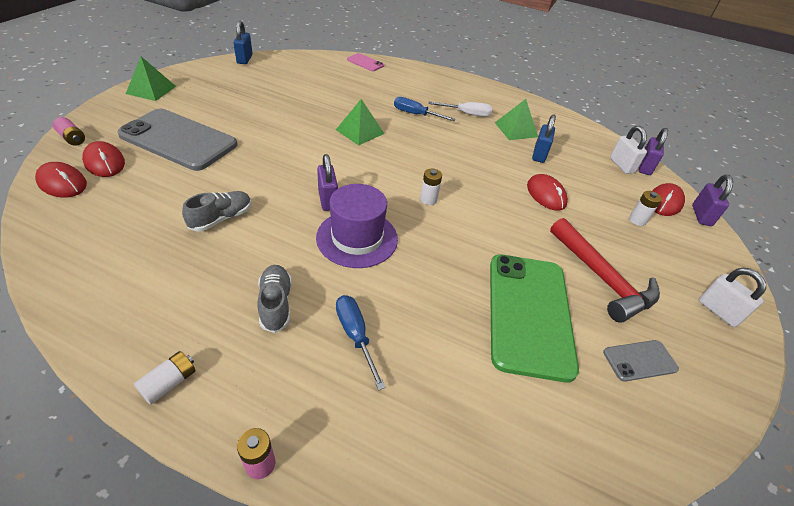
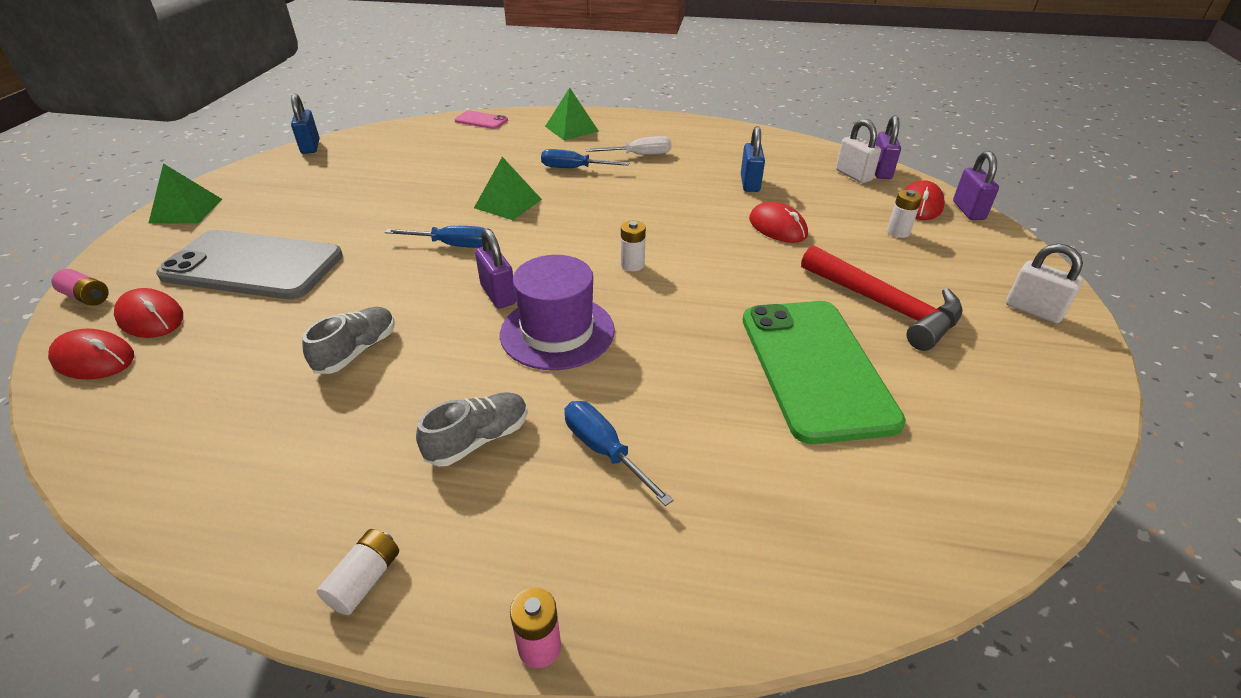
camera: 10 degrees left, 5 degrees down
grey shoe [257,265,292,333] -> grey shoe turned 75 degrees clockwise [416,392,528,466]
green pyramid [495,99,538,140] -> green pyramid moved to [545,88,599,140]
grey phone [603,340,679,382] -> none
none -> blue screwdriver [385,226,485,248]

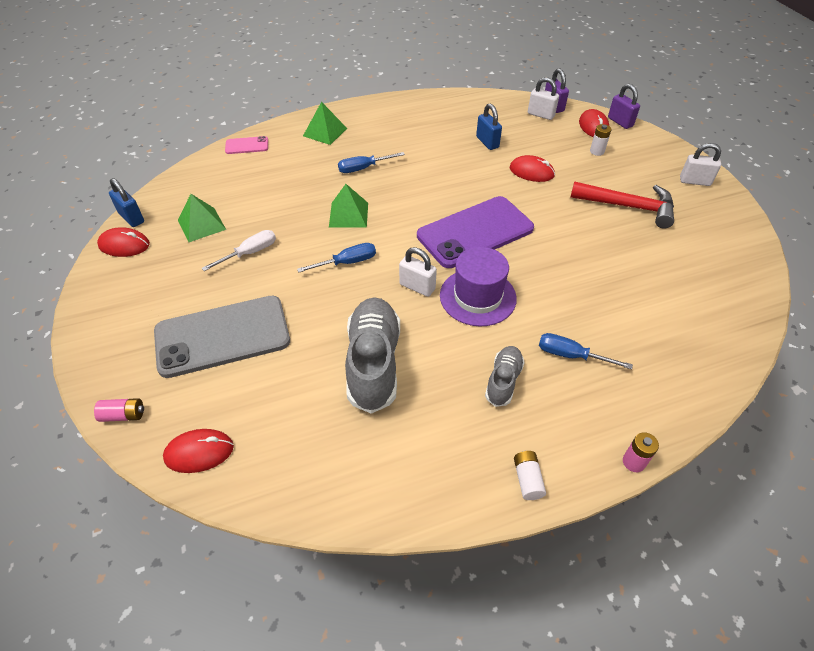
camera: 30 degrees left, 10 degrees up
red mouse [114,288,183,338] -> red mouse moved to [97,227,150,257]
green pyramid [149,163,222,224] -> green pyramid moved to [178,194,226,242]
grey shoe [302,307,395,374] -> grey shoe [345,297,400,414], size x1.87
purple padlock [475,228,516,309] -> white padlock [399,247,437,297]
white screwdriver [586,136,672,155] -> white screwdriver moved to [202,230,276,271]
white battery [621,221,646,271] -> purple phone [417,196,534,268]
green phone [743,301,906,444] -> none

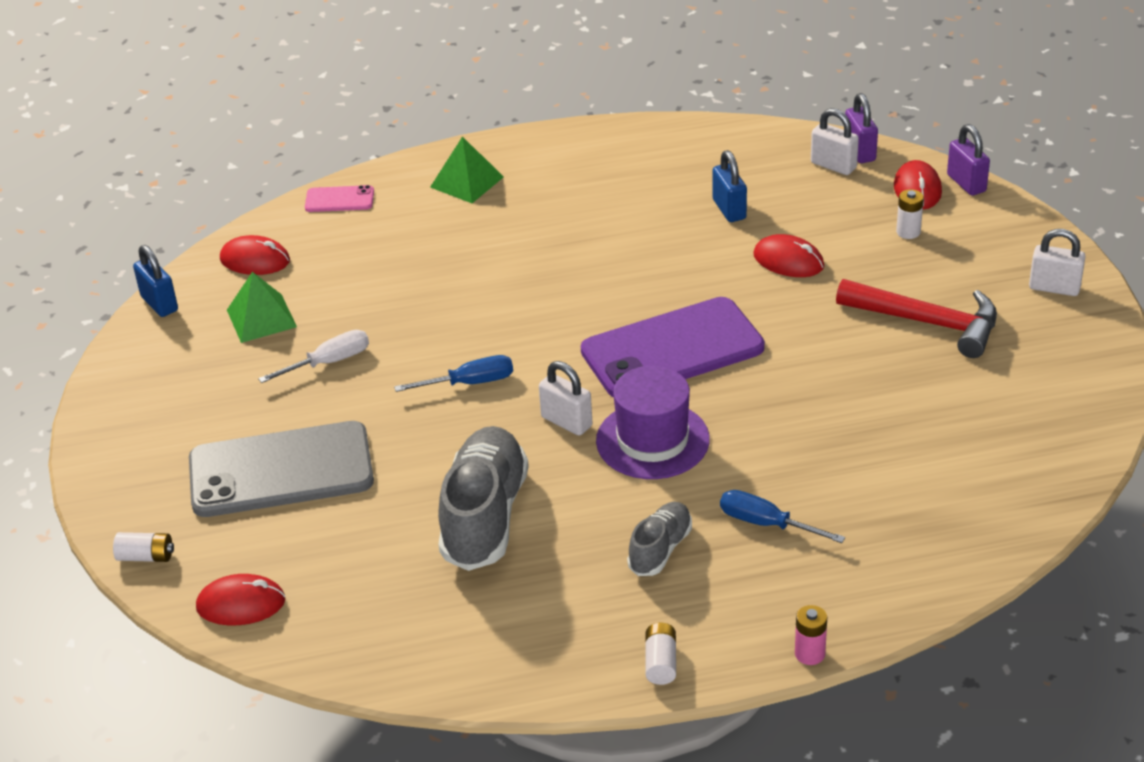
camera: 10 degrees right, 10 degrees down
pink battery [94,398,144,422] -> white battery [113,532,174,562]
red mouse [97,227,150,257] -> red mouse moved to [220,235,290,275]
green pyramid [329,184,368,227] -> none
blue screwdriver [338,152,405,173] -> none

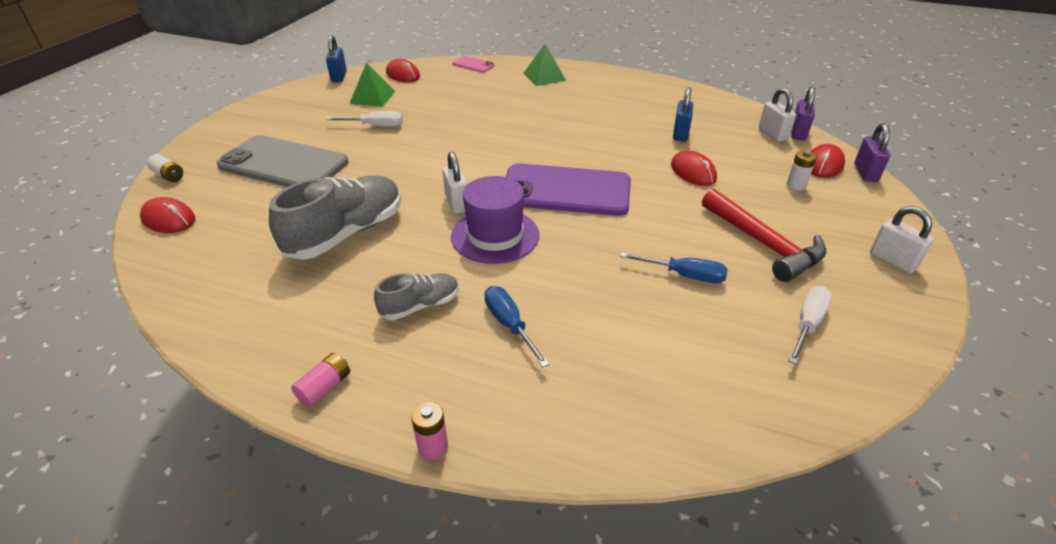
camera: 30 degrees right, 0 degrees up
blue screwdriver [394,355,513,392] -> blue screwdriver moved to [620,252,728,283]
white battery [645,623,676,685] -> pink battery [291,353,350,407]
none -> white screwdriver [788,286,832,364]

